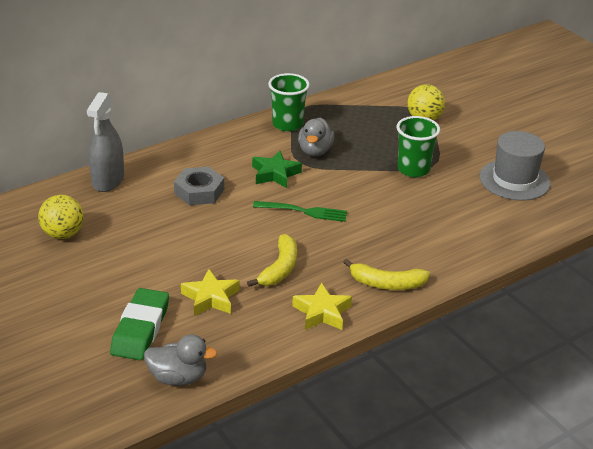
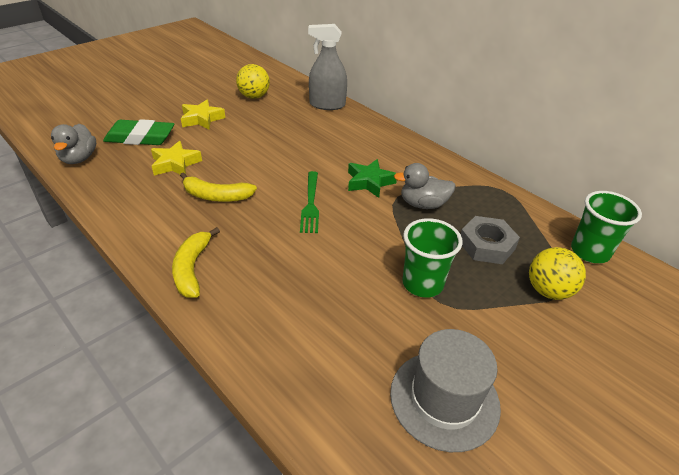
camera: 80 degrees right, 5 degrees up
grey nut [174,167,224,205] -> grey nut moved to [461,216,520,264]
green cup [268,73,310,132] -> green cup moved to [571,191,642,263]
yellow star [292,282,352,330] -> yellow star moved to [181,100,225,130]

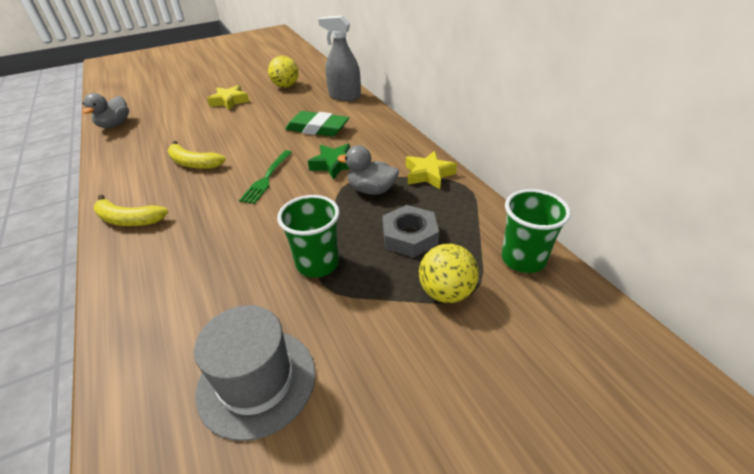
camera: 20 degrees right, 0 degrees up
green eraser [103,119,174,145] -> green eraser moved to [285,111,349,137]
yellow star [151,141,202,176] -> yellow star moved to [406,151,457,189]
yellow banana [172,227,220,298] -> yellow banana turned 90 degrees counterclockwise [94,195,168,226]

